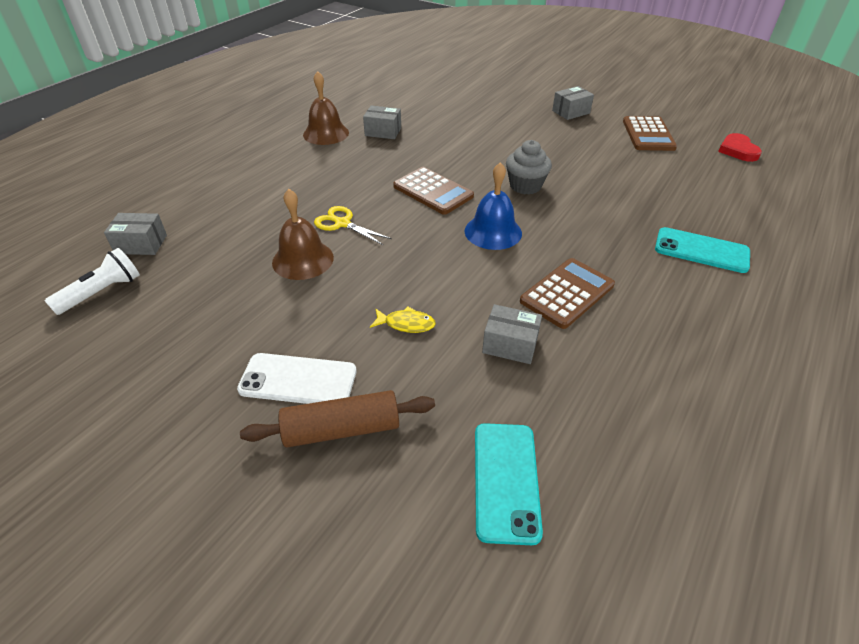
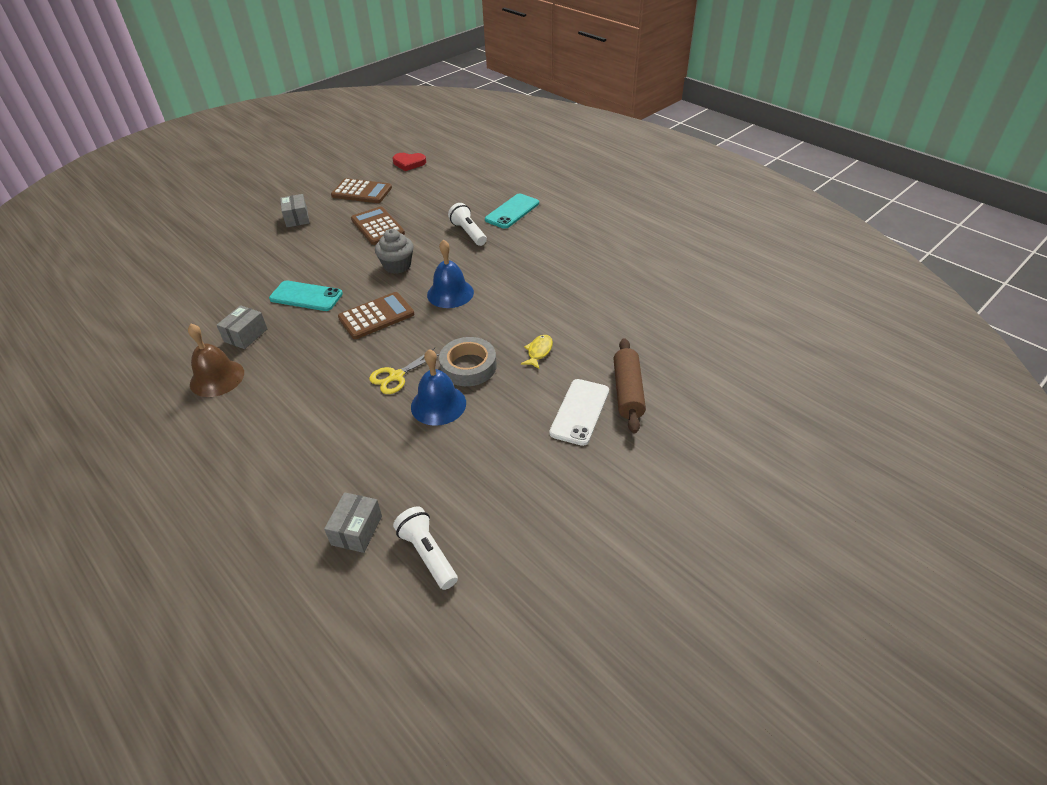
camera: 75 degrees left, 0 degrees up
brown bell [272,189,334,280] -> blue bell [411,349,466,426]
turquoise phone [475,423,543,545] -> turquoise phone moved to [269,280,343,311]
grey box [482,304,542,364] -> none
brown calculator [520,258,615,329] -> brown calculator moved to [351,207,405,245]
none -> grey tape [439,337,497,386]
none -> white flashlight [448,203,487,246]

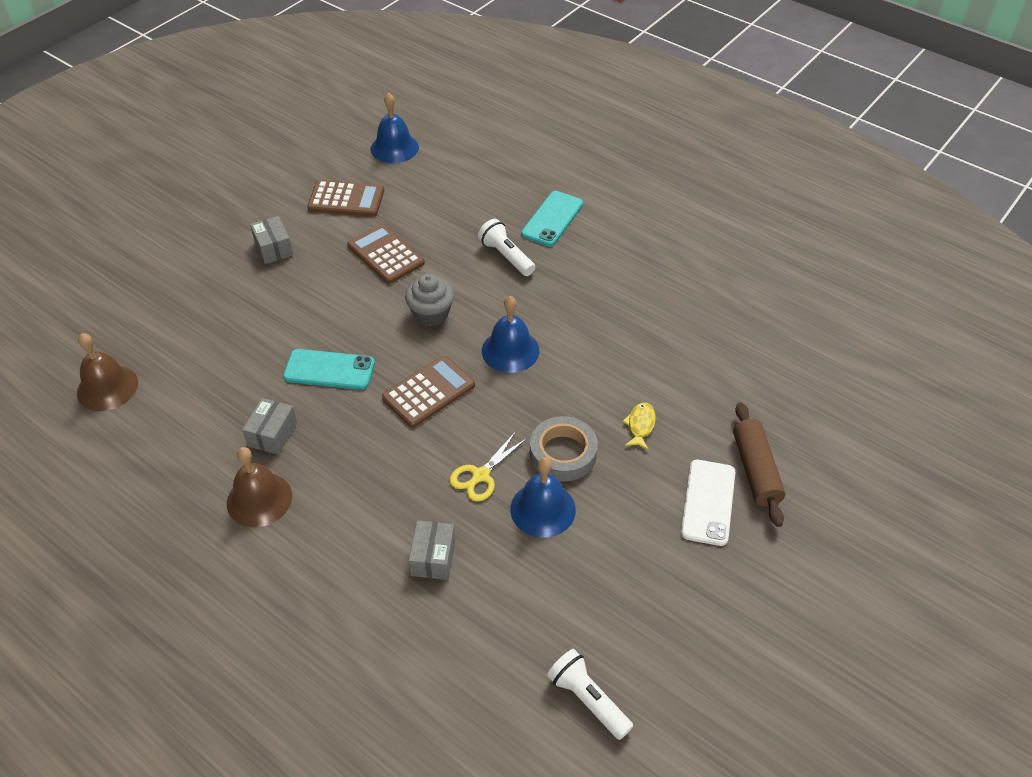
camera: 10 degrees left, 5 degrees up
grey box [324,492,382,553] -> grey box moved to [409,521,455,580]
red heart [393,153,426,171] -> blue bell [371,93,419,163]
none -> brown bell [77,333,138,411]

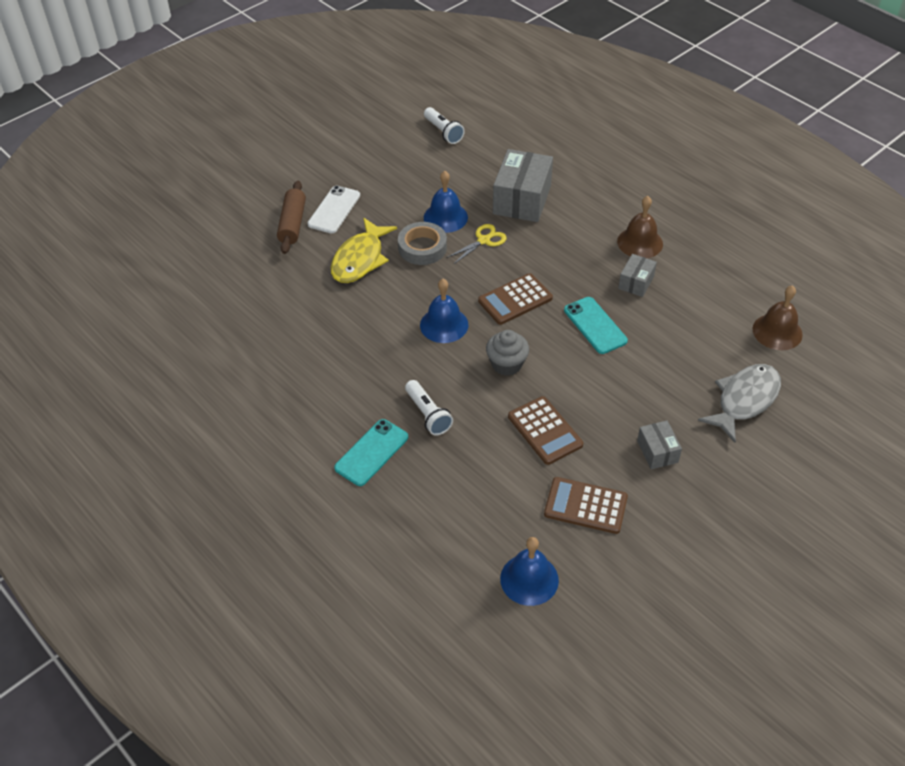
camera: 170 degrees left, 0 degrees up
turquoise phone [283,349,375,390] -> turquoise phone turned 45 degrees clockwise [564,297,628,354]
grey box [409,521,455,580] -> grey box [493,149,553,222], size x1.92
yellow fish [622,402,656,450] -> yellow fish [331,218,397,283], size x2.18
none -> grey fish [698,364,781,443]

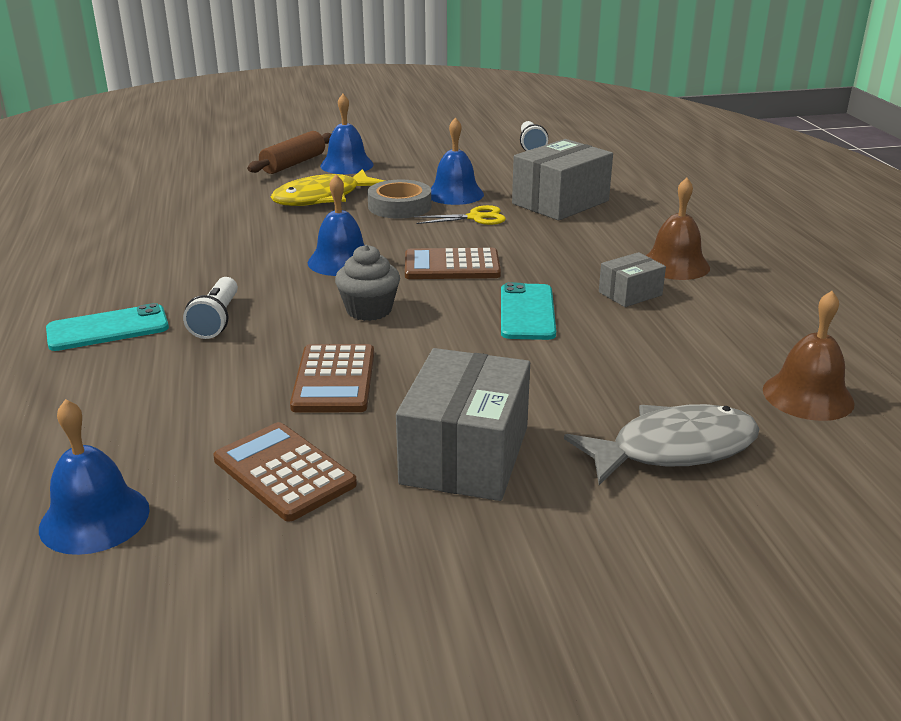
camera: 30 degrees right, 20 degrees down
white phone [308,185,360,233] -> blue bell [320,94,374,174]
grey box [637,421,682,469] -> grey box [396,348,530,501], size x1.92

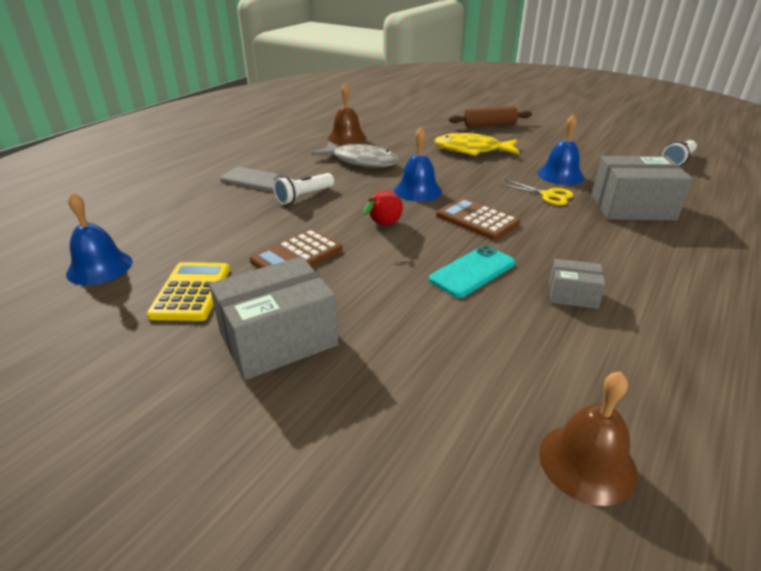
camera: 45 degrees right, 5 degrees up
turquoise phone [46,303,169,351] -> grey phone [220,167,292,192]
brown calculator [213,422,357,521] -> yellow calculator [147,262,230,321]
blue bell [320,94,374,174] -> none
grey cupcake [335,245,400,321] -> red pear [363,191,403,226]
grey tape [367,180,431,219] -> none
grey fish [564,404,760,485] -> grey fish moved to [311,142,399,168]
brown bell [646,178,710,280] -> brown bell moved to [328,84,367,145]

